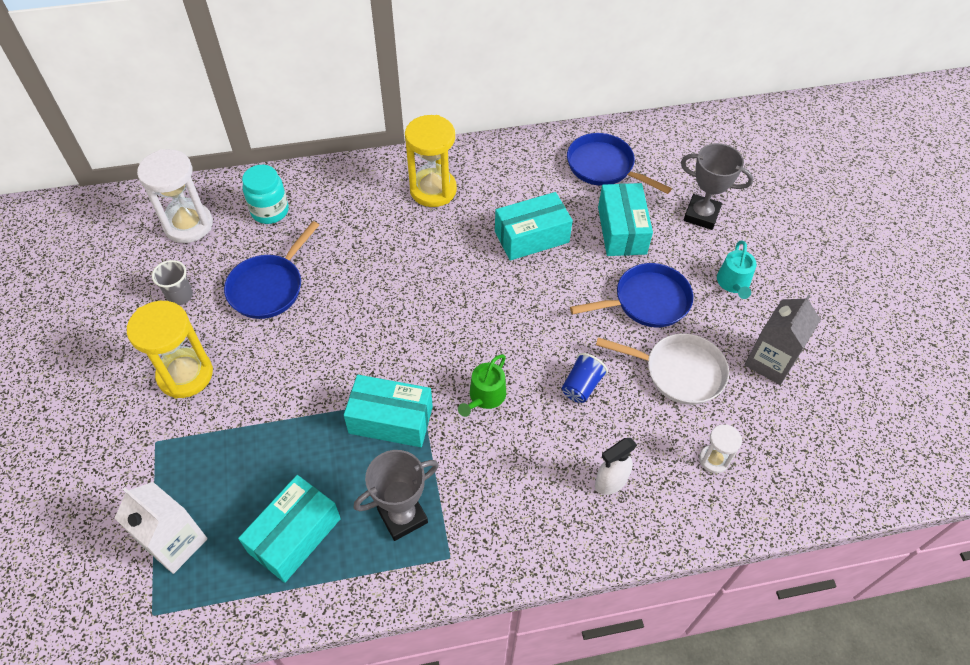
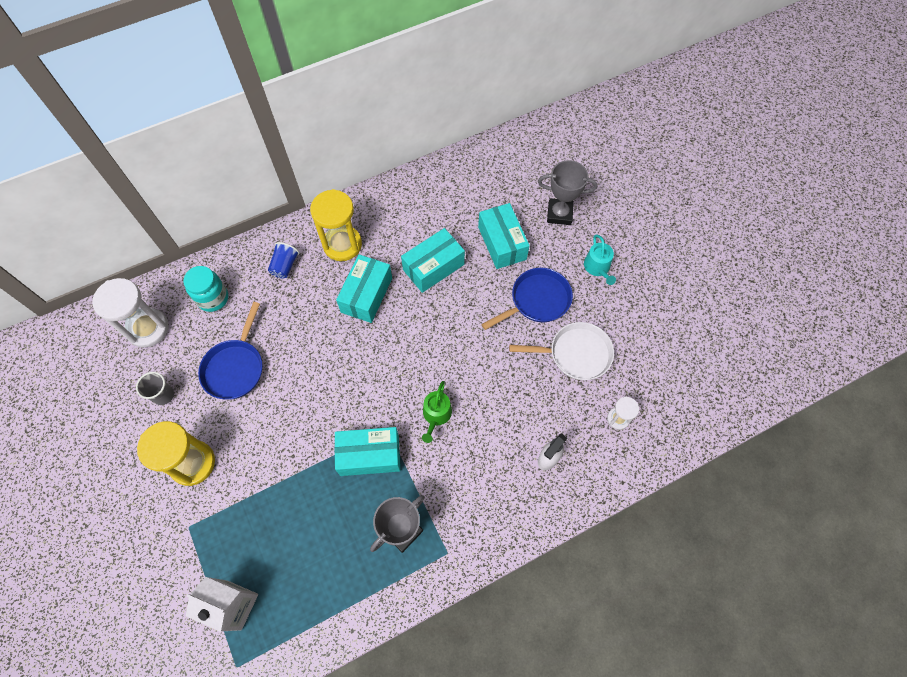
camera: 15 degrees left, 10 degrees up
turquoise box [238,475,341,583] -> turquoise box moved to [336,254,392,323]
blue cup [562,353,608,403] -> blue cup moved to [268,242,299,278]
blue pan [567,133,672,194] -> none
grey carton [745,294,821,385] -> none

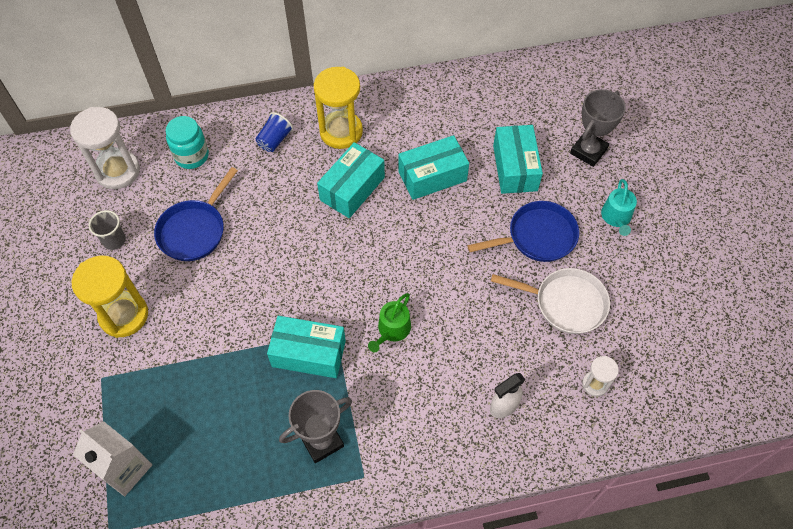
camera: 15 degrees right, 5 degrees down
grey trophy [538,160,597,225] -> grey trophy turned 75 degrees counterclockwise [570,89,626,167]

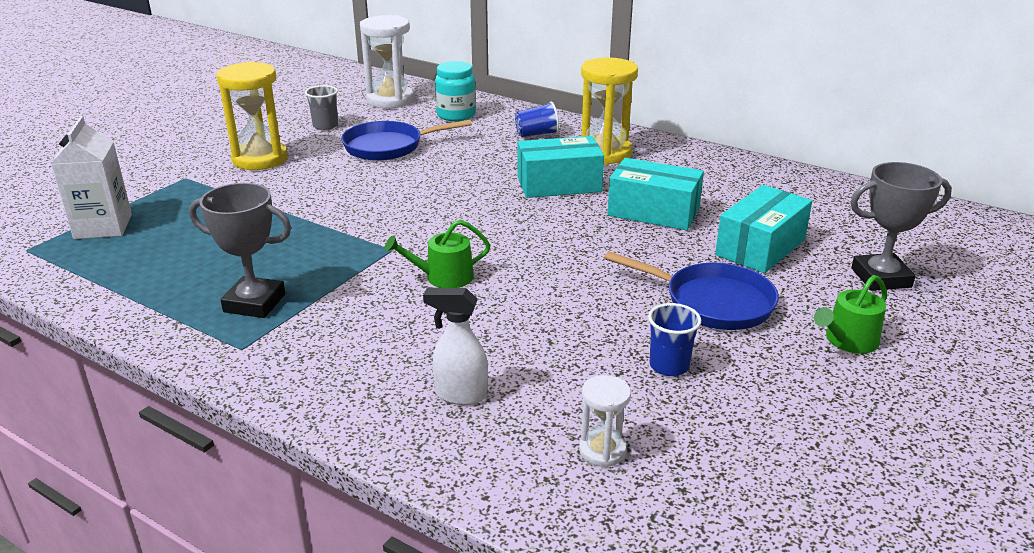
camera: 45 degrees right, 30 degrees down
turquoise box [267,316,346,378] -> none
white pan [491,268,610,334] -> blue cup [648,303,701,376]
turquoise watering can [601,179,637,236] -> green watering can [814,275,887,354]

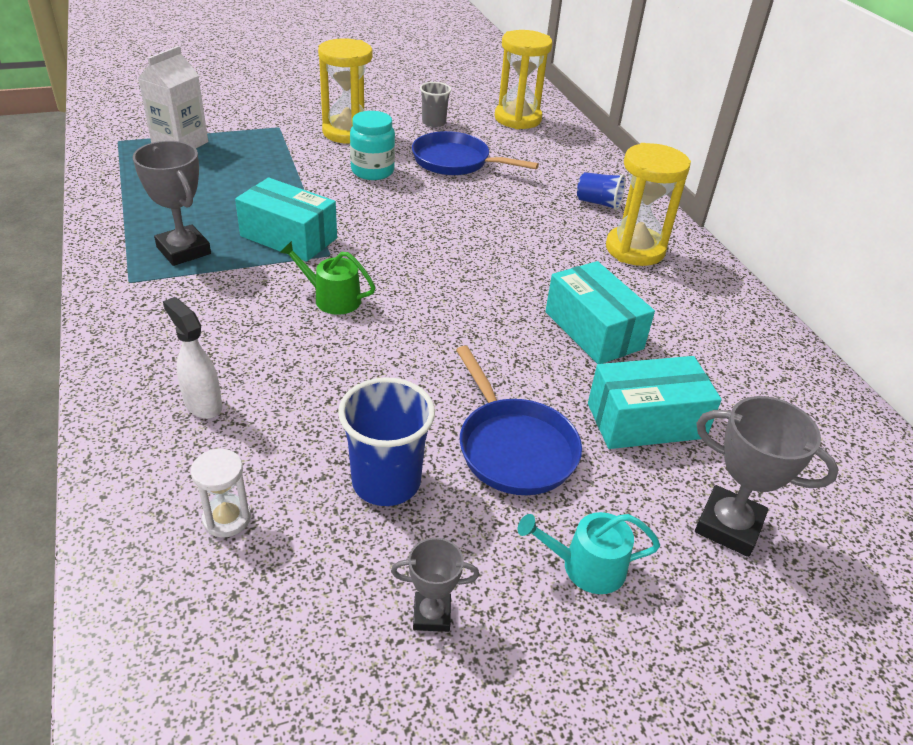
camera: 35 degrees right, 10 degrees up
white hourglass [360,15,414,108] -> yellow hourglass [495,30,553,129]
turquoise jar [435,61,476,121] -> turquoise jar moved to [350,111,395,180]
turquoise box [518,136,604,198] -> turquoise box moved to [235,178,337,262]
blue cup [648,303,701,376] -> blue cup [338,377,435,506], size x1.62
green watering can [814,275,887,354] -> turquoise watering can [518,512,660,594]
none -> grey trophy [391,538,479,632]

